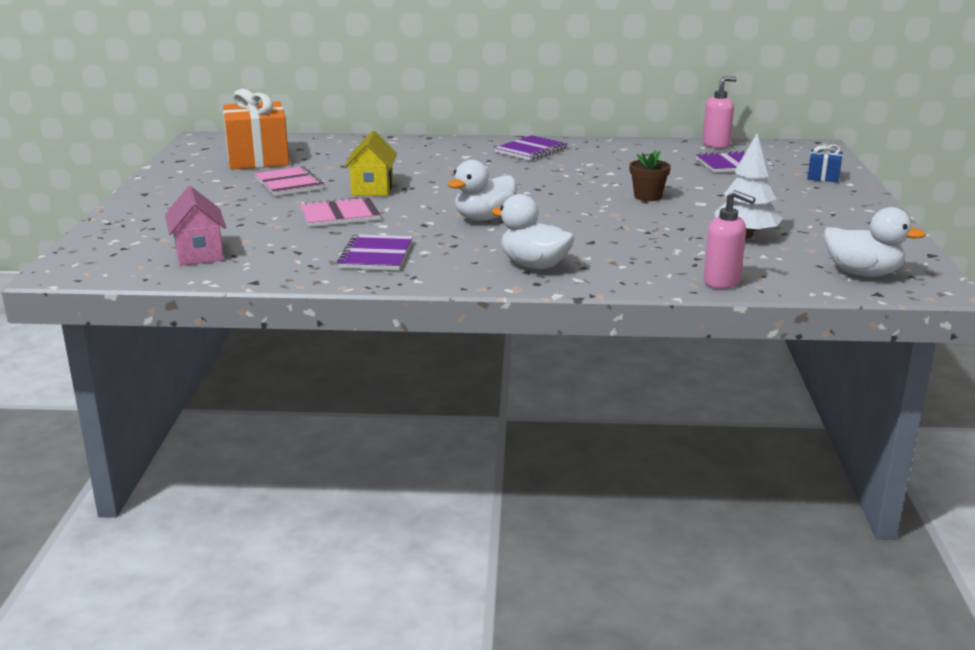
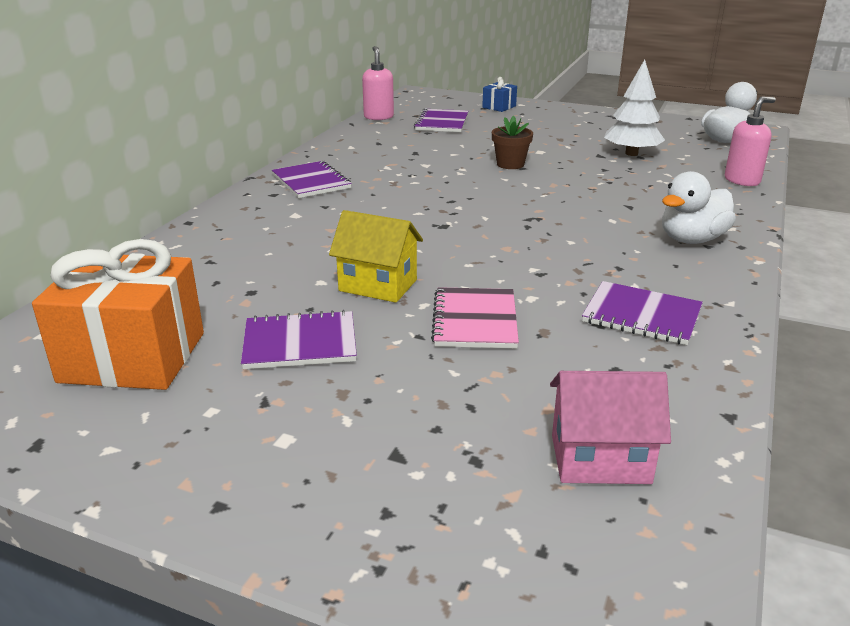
camera: 70 degrees left, 5 degrees up
pink notebook [254,166,324,196] -> purple notebook [241,310,357,369]
white duck [447,160,516,221] -> none

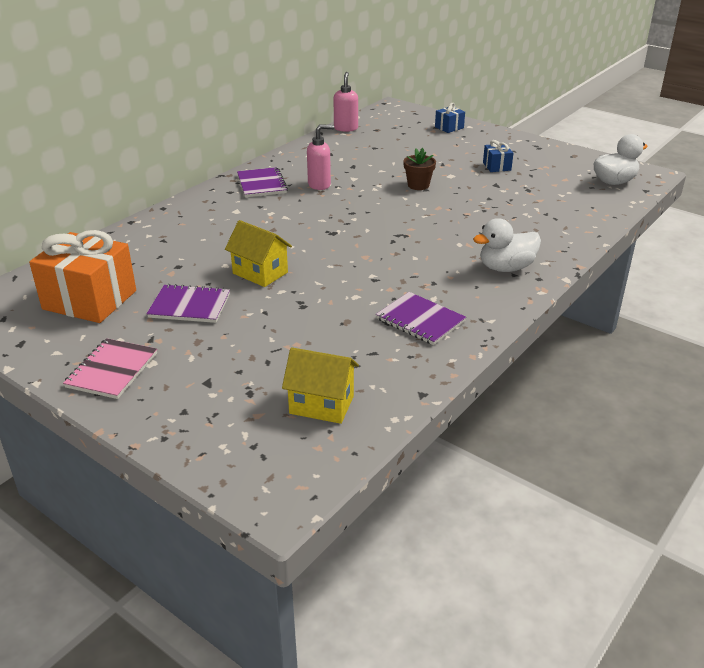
camera: 15 degrees right, 5 degrees up
purple notebook [414,108,468,132] -> none
pink notebook [431,287,519,349] -> pink notebook moved to [63,338,157,399]
pink house [550,371,671,484] -> yellow house [282,347,359,424]
white tree [604,60,665,156] -> none
pink soap dispenser [725,97,776,186] -> pink soap dispenser moved to [307,124,334,190]
none -> blue gift [483,140,513,172]

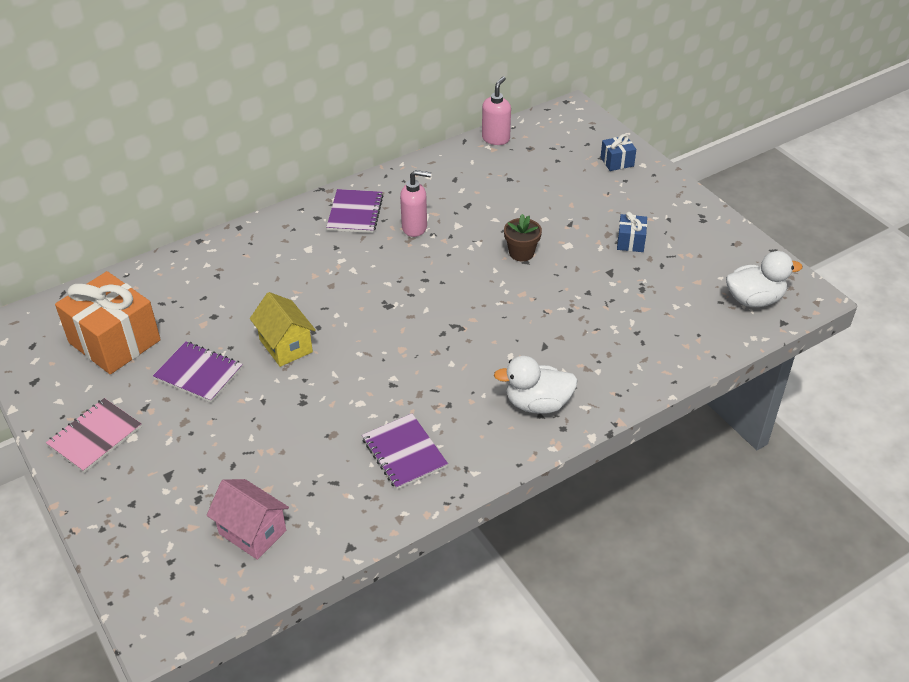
camera: 20 degrees right, 10 degrees up
yellow house [282,347,359,424] -> pink house [207,479,289,560]

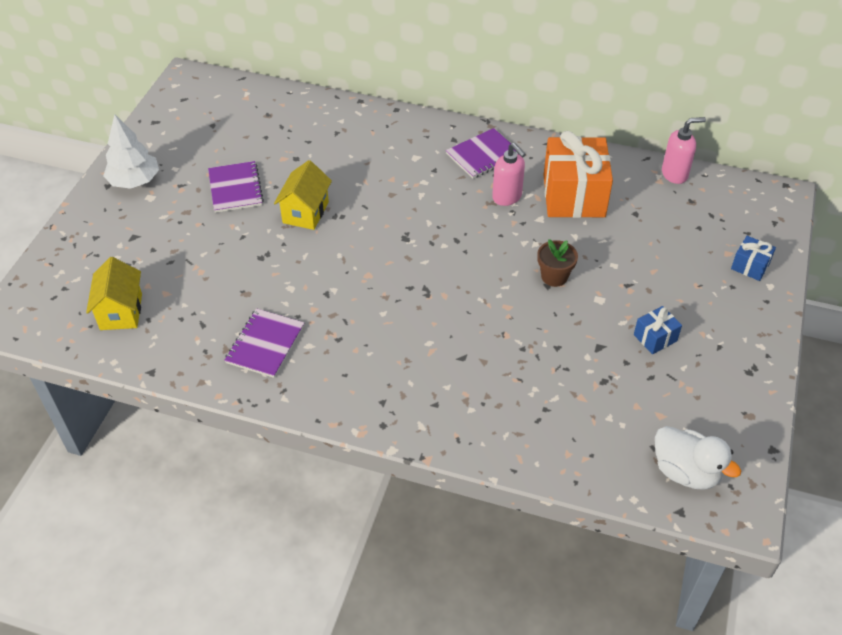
camera: 50 degrees right, 5 degrees up
pink notebook [46,398,142,473] -> white tree [103,114,159,189]
orange gift [55,271,161,374] -> orange gift moved to [544,131,613,218]
pink house [207,479,289,560] -> yellow house [86,257,142,330]
white duck [494,356,578,414] -> none

